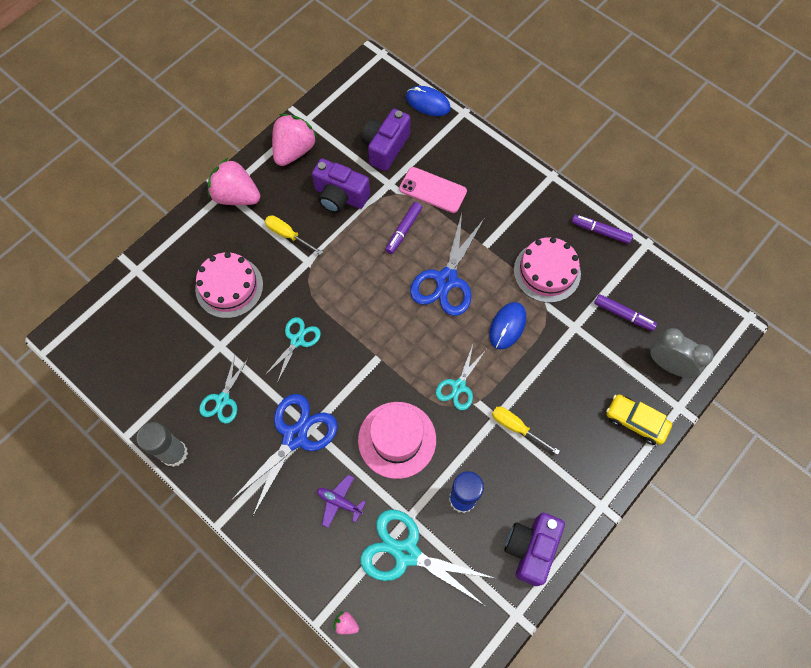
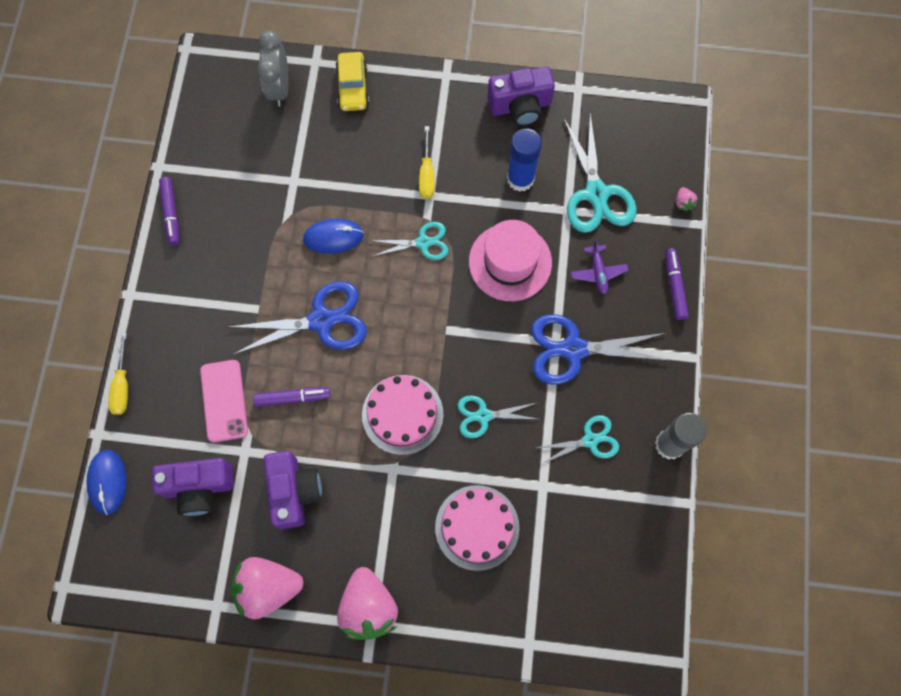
camera: 125 degrees left, 5 degrees up
yellow screwdriver [265,215,323,255] -> yellow screwdriver moved to [108,333,128,415]
pink cake [514,237,581,303] -> pink cake moved to [362,375,443,455]
purple marker [594,294,657,331] -> purple marker moved to [665,249,689,320]

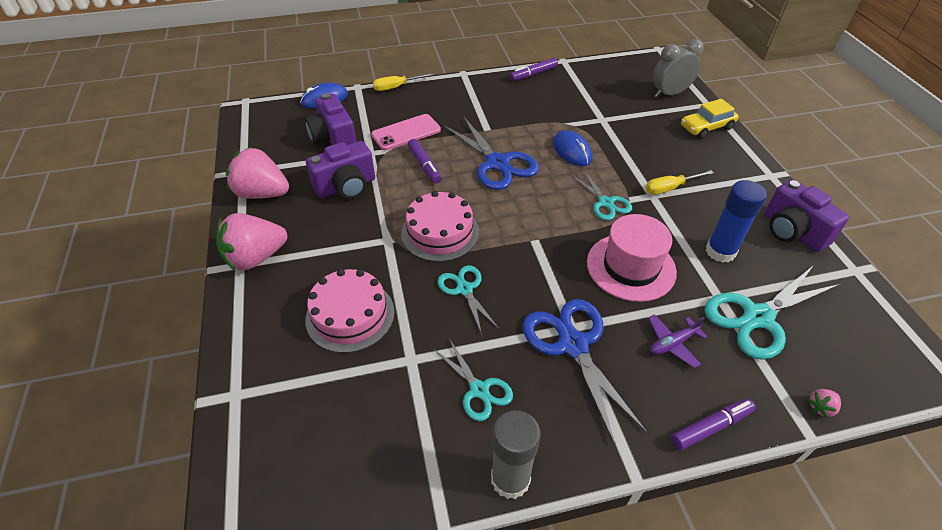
camera: 70 degrees right, 25 degrees down
pink strawberry [231,557,304,619] -> pink strawberry turned 45 degrees counterclockwise [226,147,289,199]

